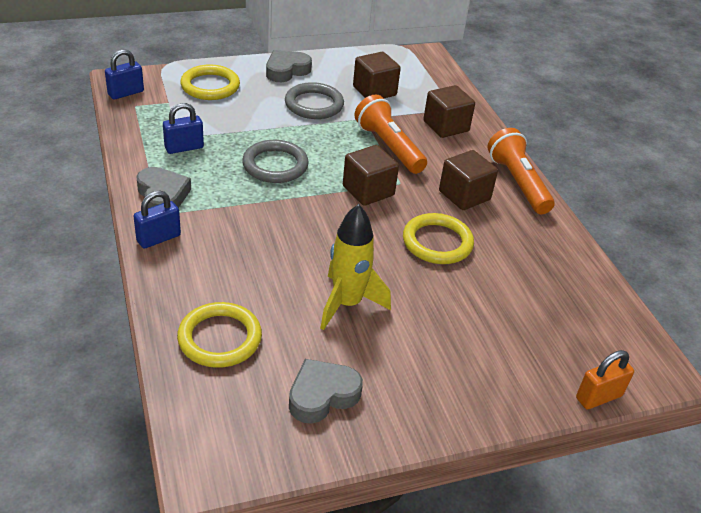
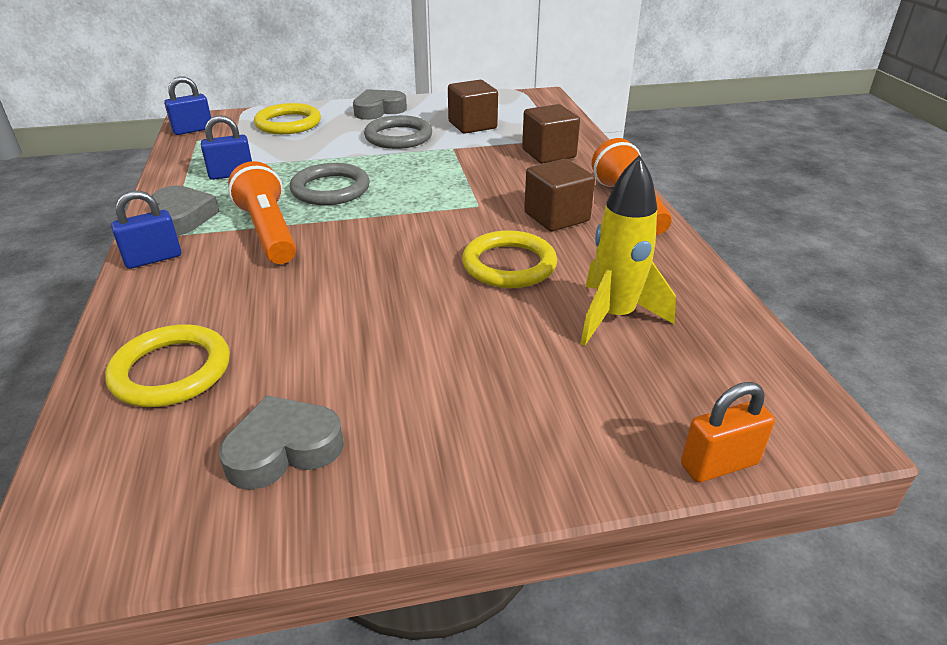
camera: 10 degrees right, 5 degrees down
yellow rocket [320,204,391,330] -> yellow rocket moved to [580,155,676,346]
brown cube [343,145,399,206] -> none
orange flashlight [355,94,427,174] -> orange flashlight moved to [228,161,296,264]

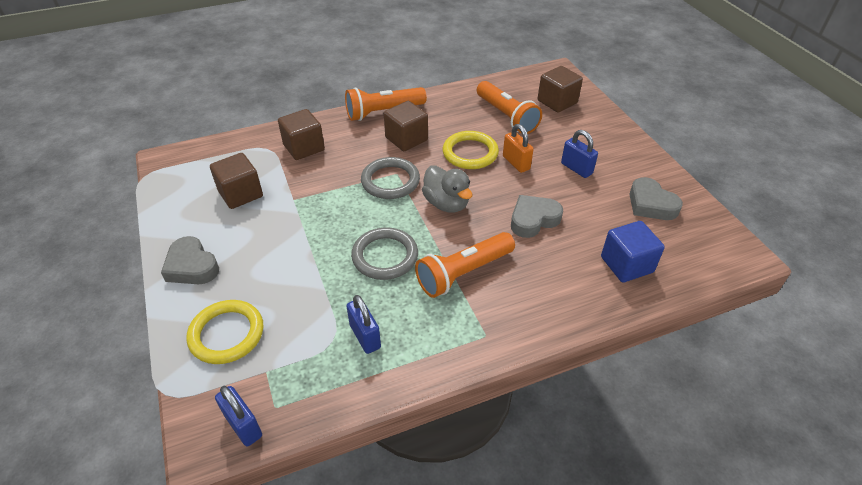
camera: 100 degrees left, 10 degrees up
yellow ring [105,324,230,407] -> blue cube [601,221,665,283]
blue padlock [111,191,181,269] -> blue padlock moved to [561,130,598,178]
grey heart [152,185,219,236] -> grey heart moved to [511,195,563,238]
grey ring [364,115,432,149] -> grey ring moved to [361,157,420,199]
yellow rocket [580,155,676,346] -> orange flashlight [477,81,542,134]
orange padlock [681,382,775,483] -> orange padlock moved to [503,124,534,173]
none -> grey duck [422,166,472,213]
none -> brown cube [537,66,583,113]

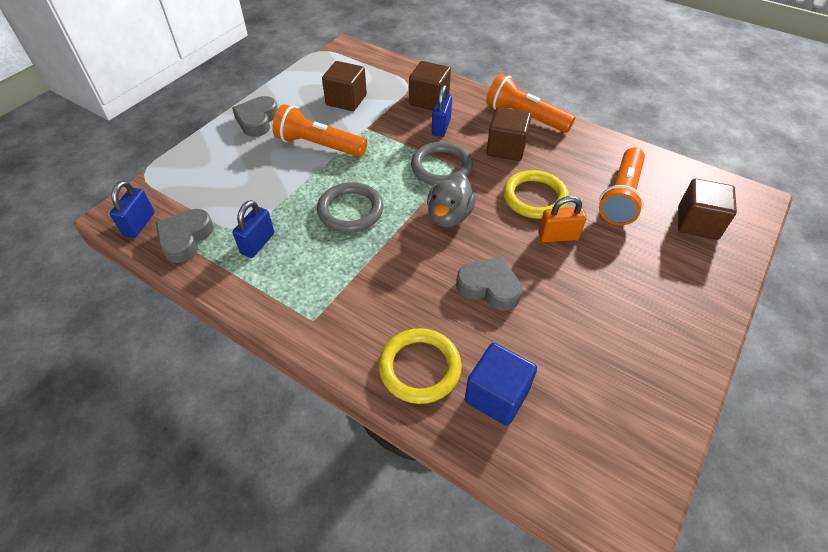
camera: 55 degrees right, 5 degrees up
yellow ring [186,300,263,364] -> yellow ring moved to [379,328,462,404]
orange flashlight [415,232,515,298] -> orange flashlight moved to [272,104,367,157]
orange padlock [503,124,534,173] -> orange padlock turned 60 degrees clockwise [538,196,587,242]
blue padlock [561,130,598,178] -> blue padlock moved to [432,85,452,137]
grey heart [629,177,683,220] -> grey heart moved to [156,209,214,263]

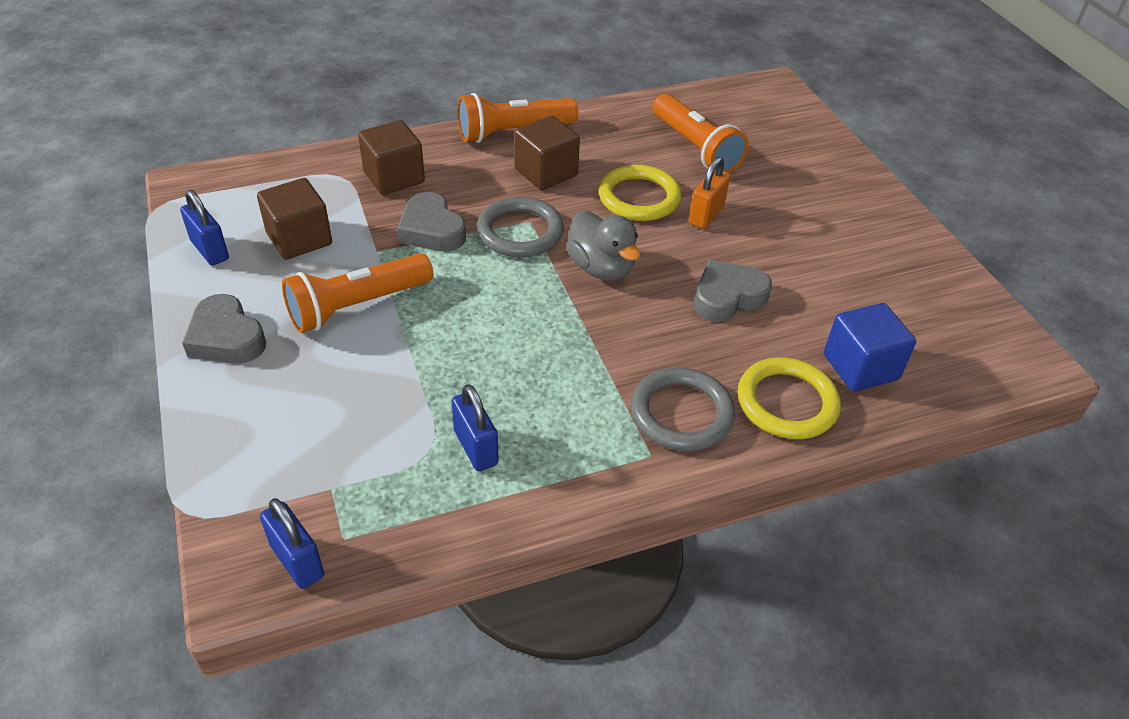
camera: 55 degrees left, 5 degrees down
grey heart [156,209,214,263] -> grey heart moved to [397,192,466,252]
grey ring [317,182,383,233] -> grey ring moved to [631,367,735,451]
blue padlock [432,85,452,137] -> blue padlock moved to [180,190,229,266]
brown cube [678,179,737,240] -> none

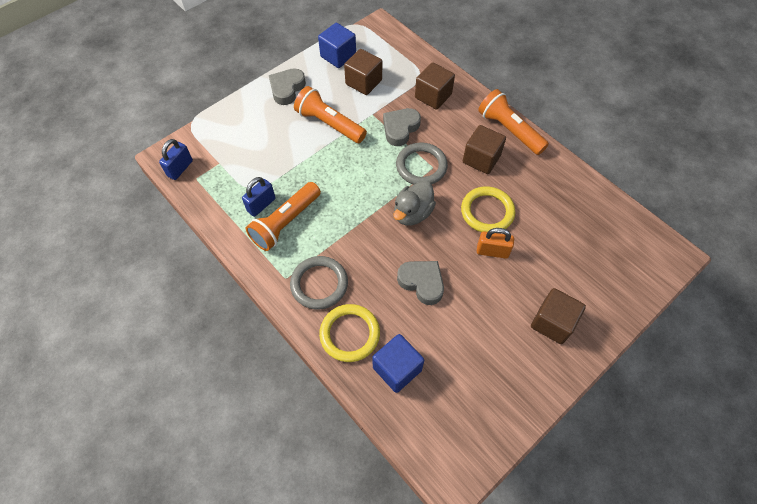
camera: 70 degrees right, 15 degrees up
blue padlock [180,190,229,266] -> blue cube [318,23,356,68]
orange flashlight [653,94,749,173] -> orange flashlight moved to [246,182,321,251]
none -> brown cube [531,288,586,344]

